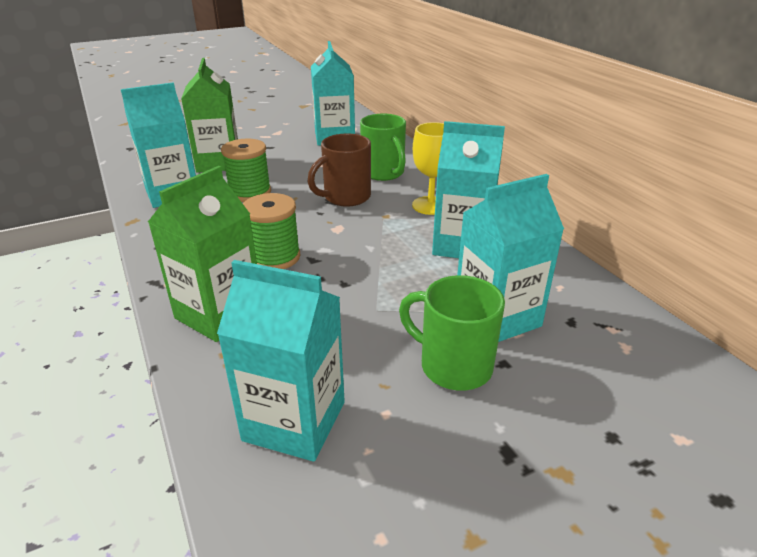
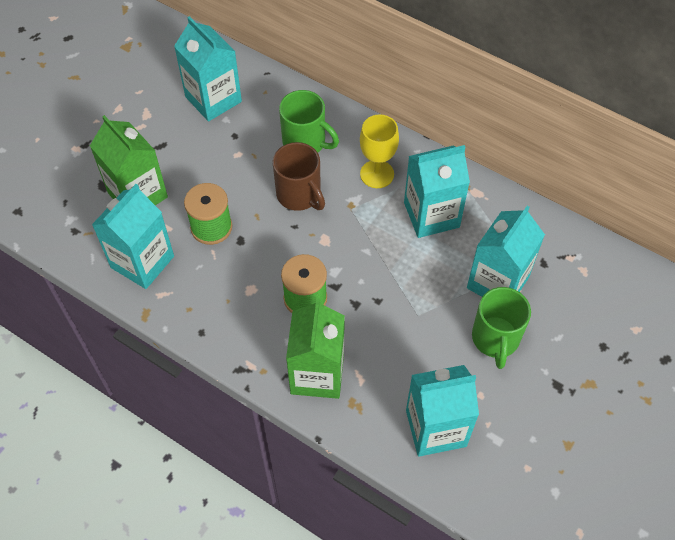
camera: 30 degrees left, 25 degrees up
brown mug [307,133,371,207] -> brown mug turned 60 degrees counterclockwise [273,142,325,211]
green mug [399,275,505,391] -> green mug turned 90 degrees counterclockwise [472,287,531,369]

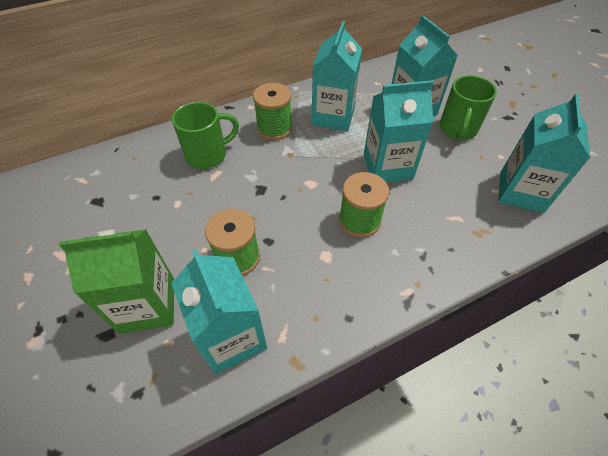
camera: 60 degrees left, 5 degrees down
turquoise carton [174,16,242,122] -> turquoise carton moved to [364,80,434,183]
brown mug [273,142,325,211] -> none
green carton [286,298,345,399] -> none
yellow goblet [360,114,399,188] -> green spool [253,83,292,140]
green mug [472,287,531,369] -> green mug turned 75 degrees clockwise [439,75,497,140]

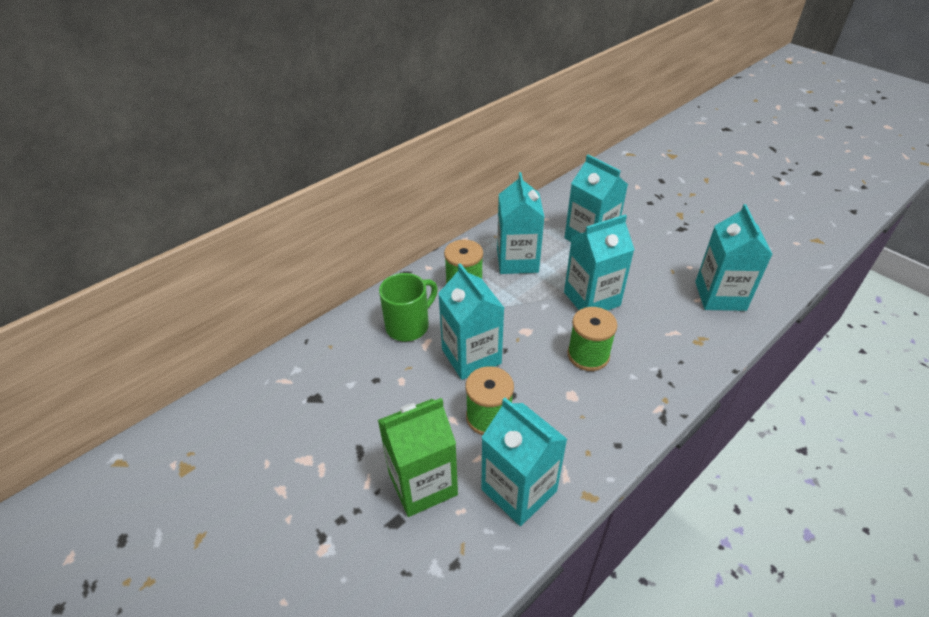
camera: 15 degrees left, 10 degrees down
green mug [439,75,497,140] -> none
none -> turquoise carton [438,263,504,380]

